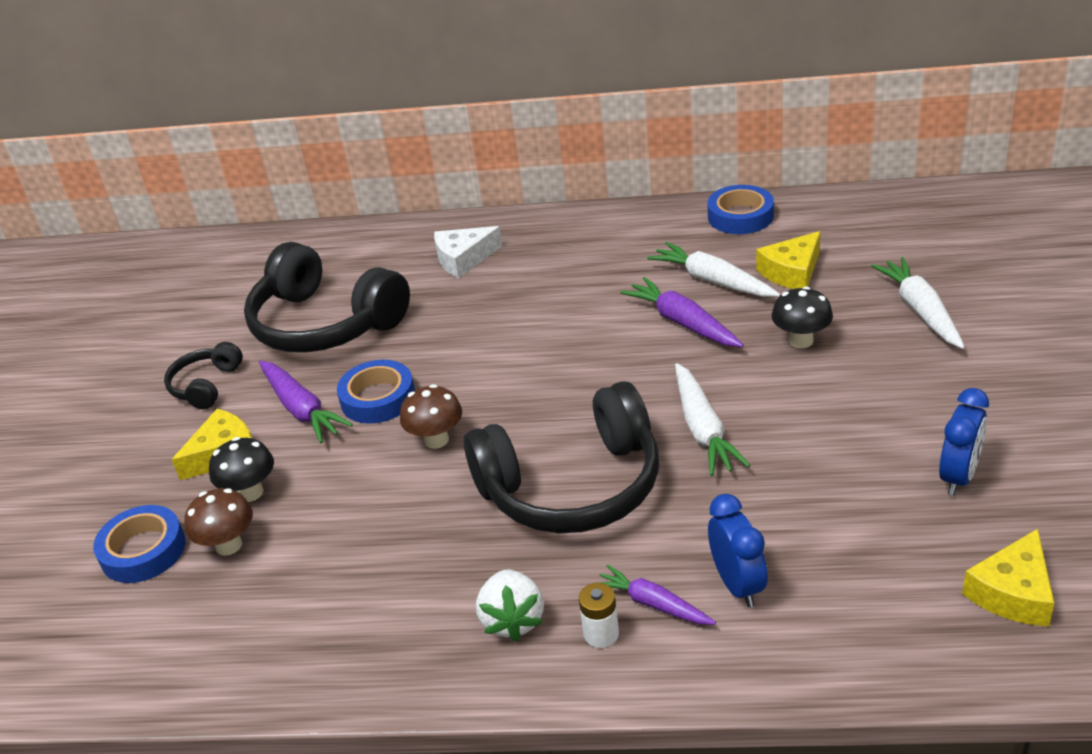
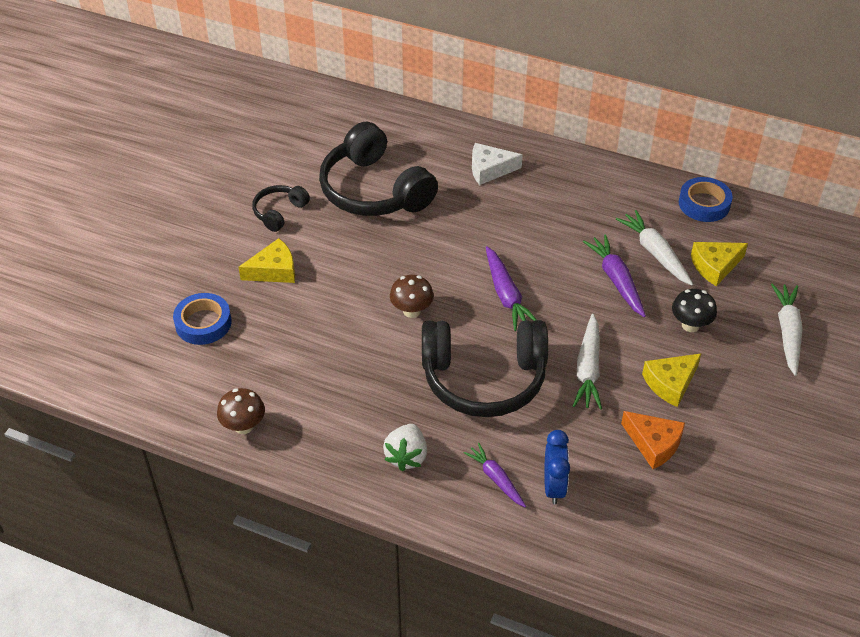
camera: 15 degrees right, 10 degrees up
brown mushroom [184,488,253,556] -> brown mushroom moved to [217,388,265,434]
black mushroom [209,437,274,502] -> none
purple carrot [259,361,353,443] -> purple carrot moved to [486,246,537,331]
blue tape [337,360,415,424] -> none
white battery [579,583,619,648] -> none
blue clock [939,388,989,495] -> none
yellow cheese [962,529,1054,627] -> yellow cheese moved to [642,353,701,407]
none -> orange cheese [621,411,685,469]

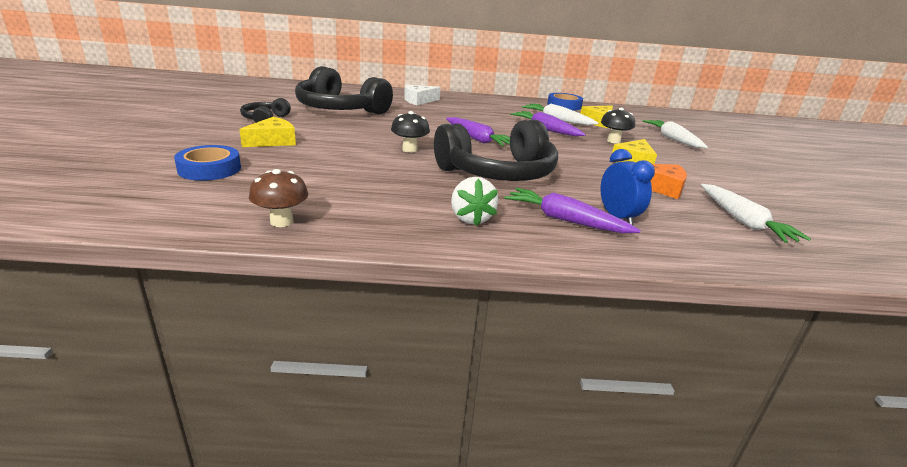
camera: 25 degrees left, 20 degrees down
brown mushroom [390,275,434,318] -> black mushroom [391,111,430,153]
purple carrot [464,443,526,508] -> purple carrot [505,188,641,233], size x1.50
white carrot [573,314,602,410] -> white carrot moved to [701,184,811,243]

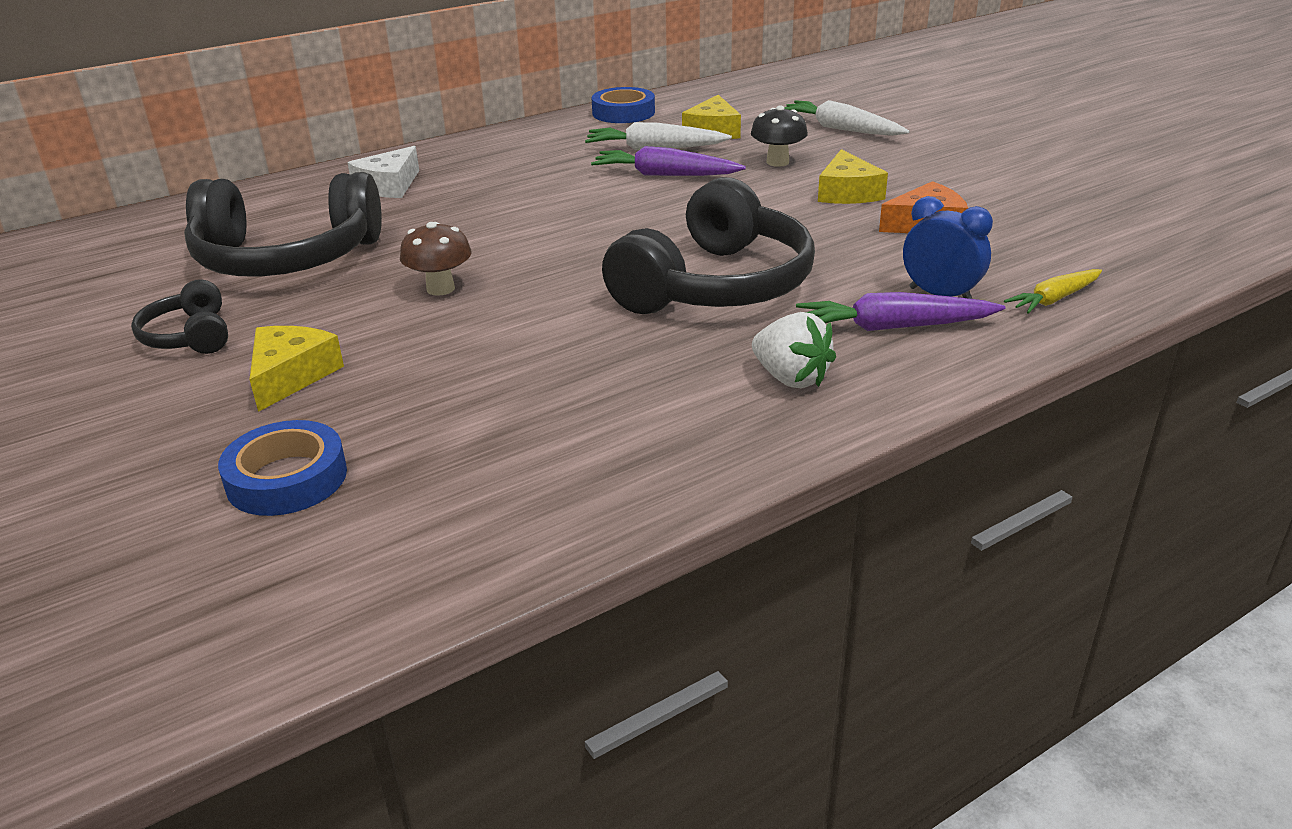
camera: 30 degrees left, 5 degrees up
brown mushroom [249,169,308,227] -> brown mushroom moved to [400,222,472,296]
black mushroom [391,111,430,153] -> none
purple carrot [446,117,510,146] -> none
white carrot [701,184,811,243] -> none
none -> yellow carrot [1004,269,1102,314]

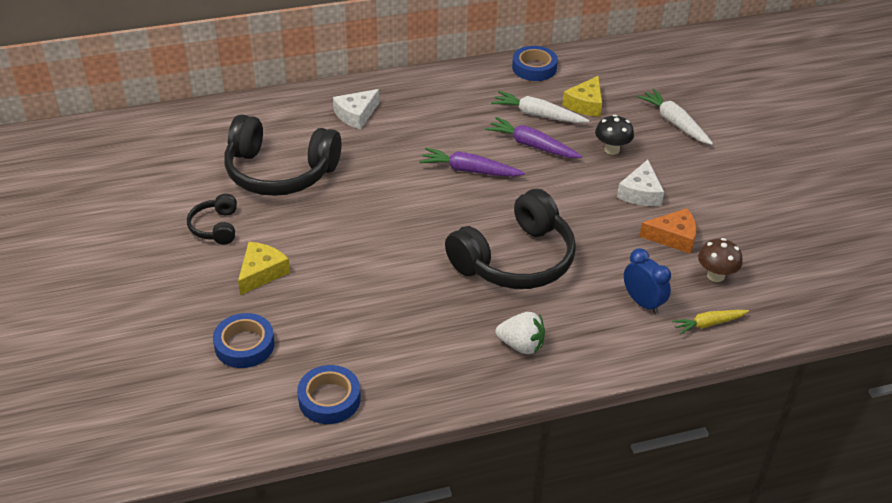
camera: 15 degrees right, 10 degrees up
brown mushroom [400,222,472,296] -> brown mushroom moved to [698,238,743,282]
white strawberry [752,312,836,388] -> white strawberry turned 45 degrees counterclockwise [496,312,545,354]
purple carrot [796,292,1005,331] -> purple carrot moved to [419,148,525,177]
yellow cheese [818,149,888,204] -> white cheese [617,160,664,206]
none -> blue tape [297,365,361,424]

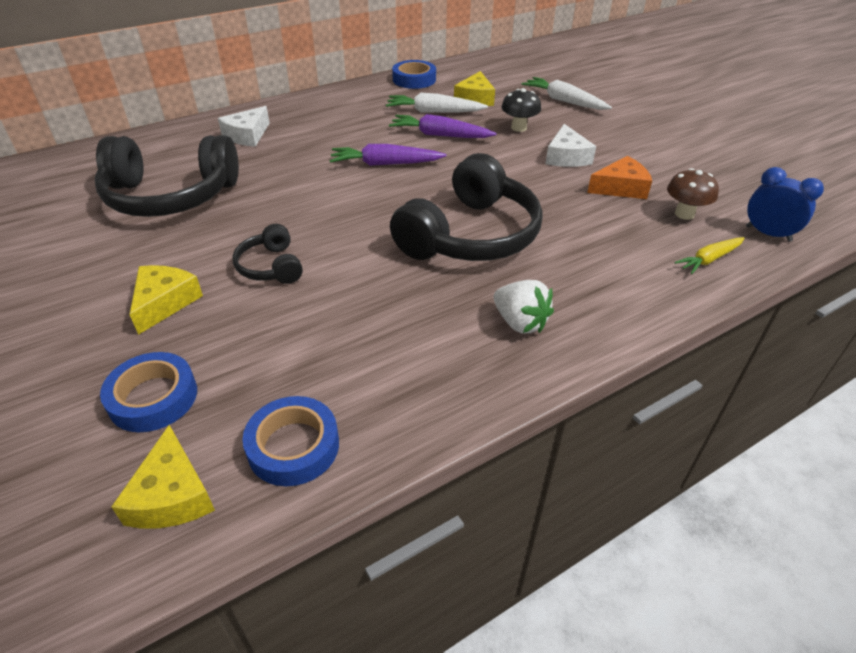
camera: 15 degrees left, 0 degrees up
black headphones [187,194,237,244] -> black headphones moved to [233,224,303,284]
white strawberry [496,312,545,354] -> white strawberry turned 45 degrees clockwise [494,280,554,334]
blue clock [624,248,671,314] -> blue clock moved to [746,167,824,242]
none -> yellow cheese [111,425,215,529]

